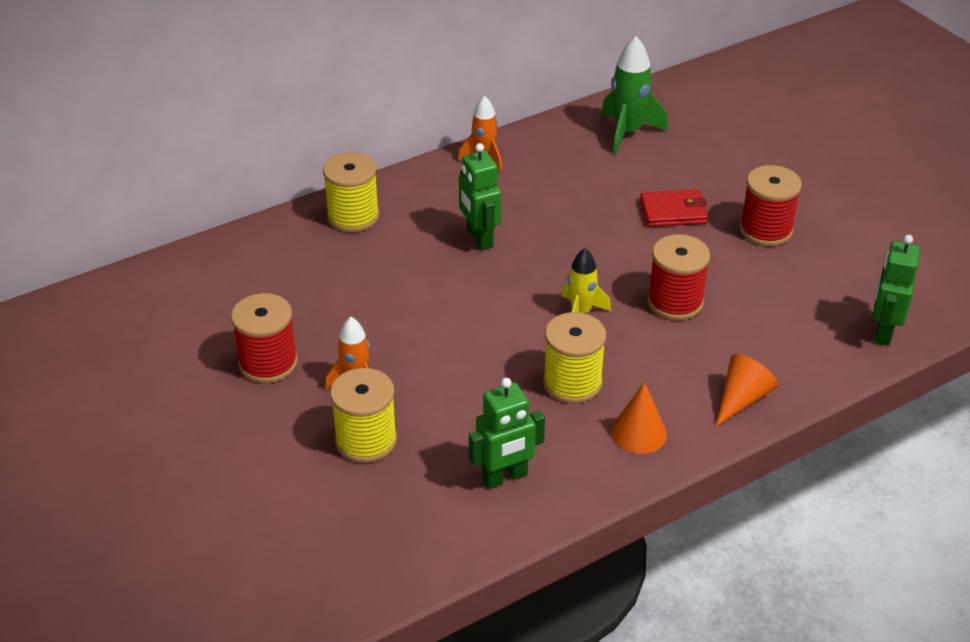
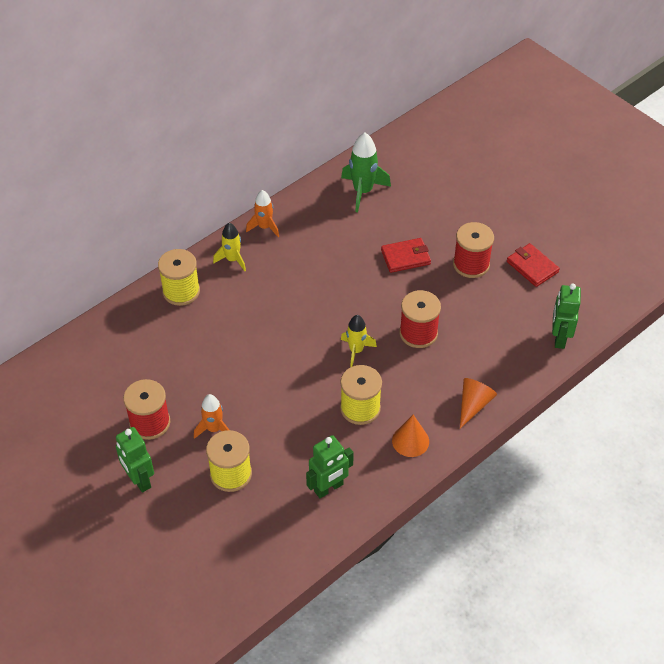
camera: 10 degrees left, 10 degrees up
green robot [459,143,501,250] -> green robot moved to [116,427,154,492]
none -> yellow rocket [213,223,246,271]
none -> red wallet [507,243,560,287]

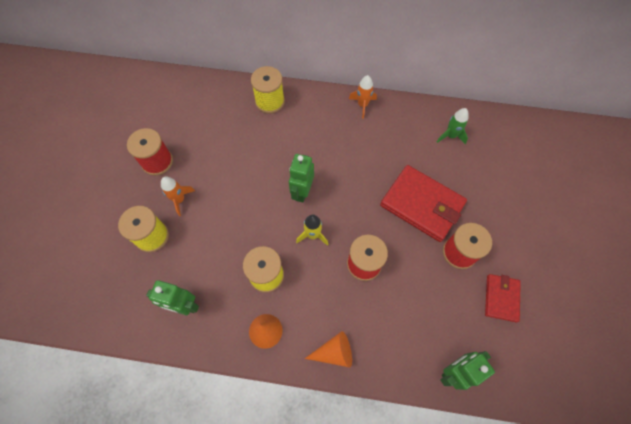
camera: 50 degrees right, 15 degrees up
green robot [116,427,154,492] -> green robot moved to [289,154,314,203]
yellow rocket [213,223,246,271] -> none
green rocket [341,133,391,212] -> green rocket [437,108,469,144], size x0.65
red wallet [381,238,431,273] -> red wallet [380,165,467,242], size x1.79

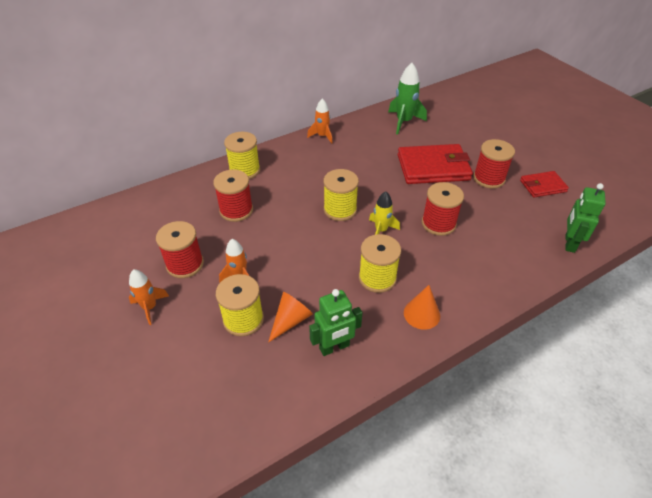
camera: 40 degrees left, 20 degrees down
green robot [289,154,314,203] -> yellow spool [323,169,359,221]
orange cone [305,331,352,368] -> orange cone moved to [268,292,313,343]
green rocket [437,108,469,144] -> green rocket [388,63,427,134], size x1.54
red wallet [485,274,521,322] -> red wallet turned 75 degrees counterclockwise [520,171,569,197]
none -> orange rocket [129,269,169,325]
none -> red spool [213,169,253,222]

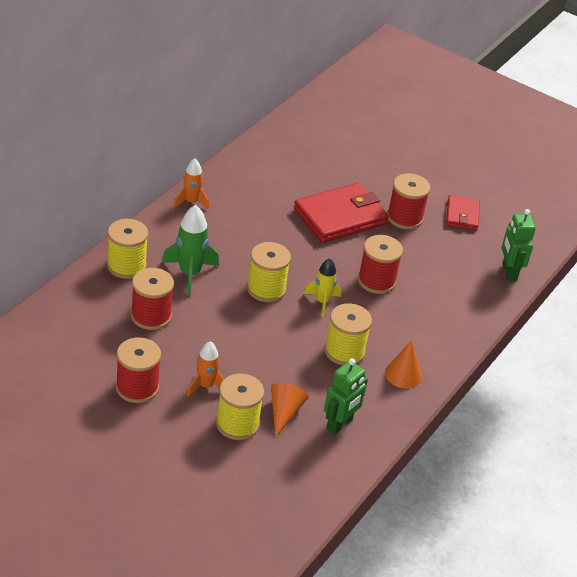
camera: 30 degrees left, 5 degrees down
orange rocket [129,269,169,325] -> none
green rocket [388,63,427,134] -> green rocket moved to [162,205,219,297]
red wallet [520,171,569,197] -> red wallet turned 45 degrees counterclockwise [446,195,480,230]

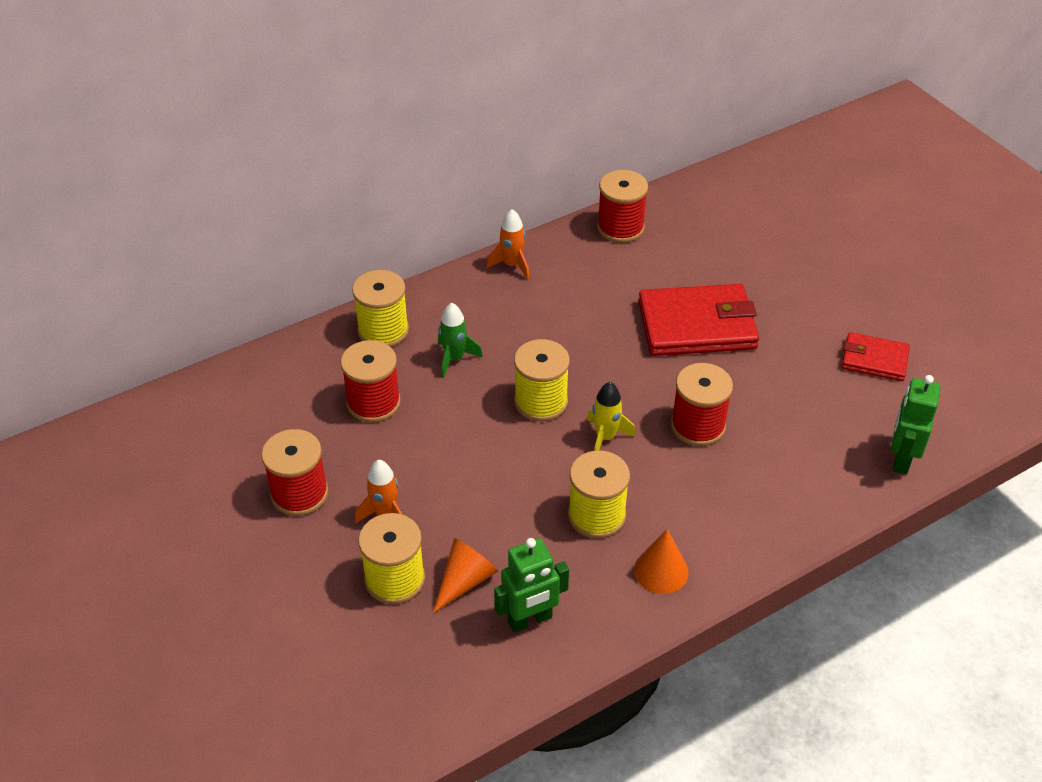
camera: 30 degrees right, 5 degrees up
green rocket [162,205,219,297] -> green rocket [438,303,483,378], size x0.65
red spool [387,173,430,229] -> red spool moved to [597,170,648,243]
red wallet [446,195,480,230] -> red wallet turned 75 degrees clockwise [842,332,910,381]

